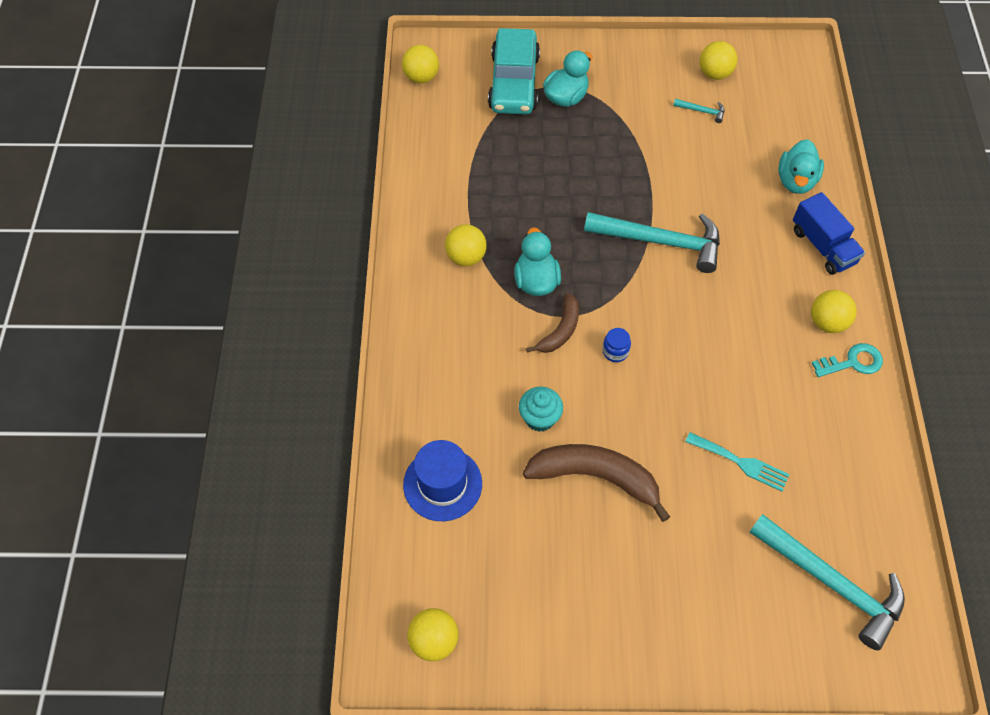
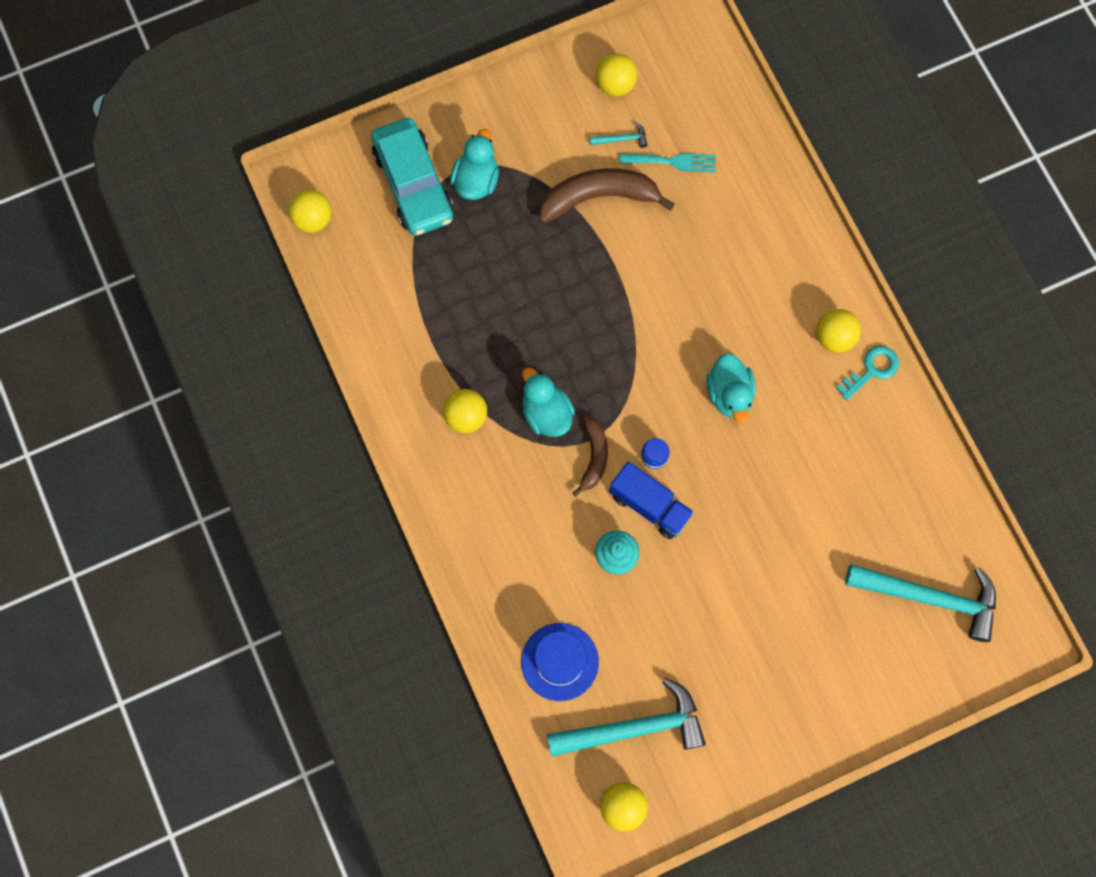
camera: 25 degrees left, 15 degrees up
brown banana [523,444,670,522] -> brown banana moved to [539,168,675,224]
turquoise hammer [584,212,720,273] -> turquoise hammer moved to [547,678,706,757]
turquoise fork [685,432,790,492] -> turquoise fork moved to [619,153,716,173]
turquoise duck [778,139,824,194] -> turquoise duck moved to [706,353,756,423]
blue truck [793,192,865,275] -> blue truck moved to [609,462,694,539]

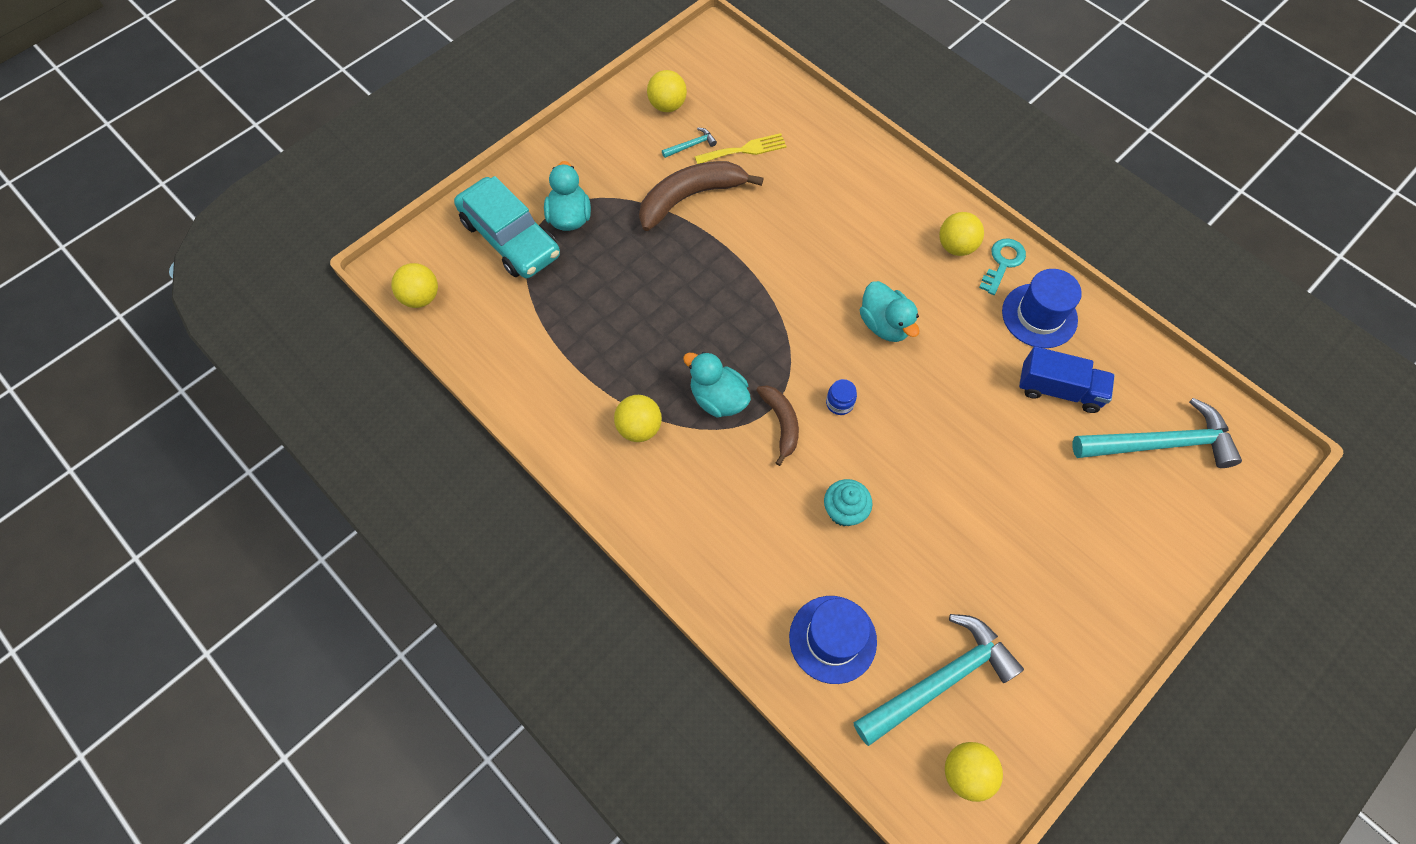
camera: 20 degrees left, 10 degrees down
blue truck [609,462,694,539] -> blue truck moved to [1019,346,1115,413]
turquoise fork [619,153,716,173] -> yellow fork [695,133,787,164]
none -> blue hat [1002,269,1082,348]

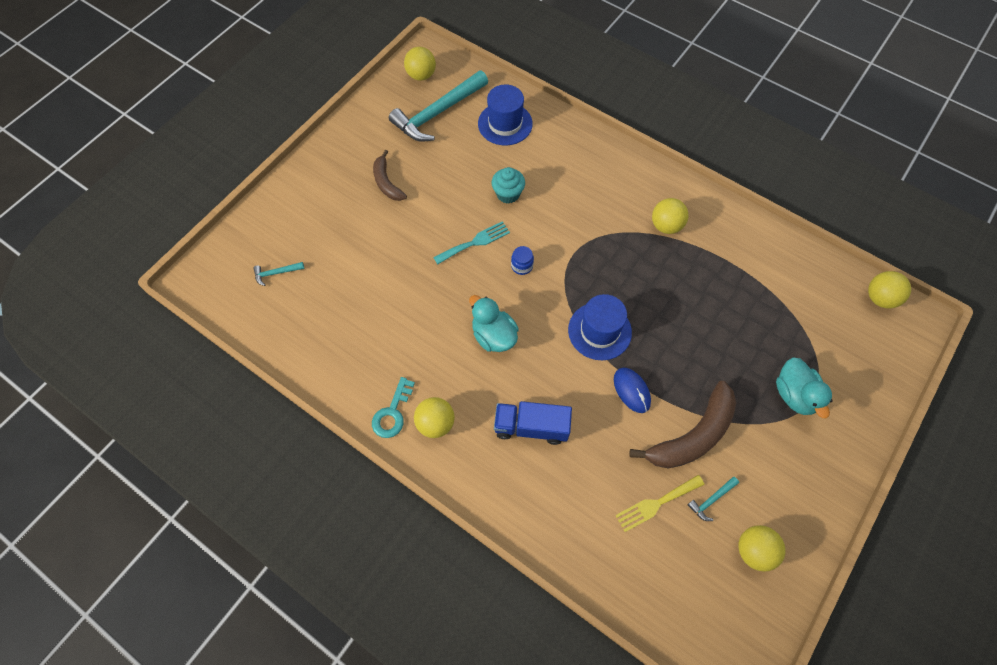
camera: 170 degrees right, 0 degrees up
turquoise car [454,176,560,278] -> none
turquoise duck [683,352,751,418] -> none
brown banana [756,385,799,466] -> brown banana moved to [373,150,407,201]
blue hat [1002,269,1082,348] -> blue hat moved to [568,294,632,360]
blue truck [1019,346,1115,413] -> blue truck moved to [494,401,572,445]
turquoise hammer [1072,398,1242,468] -> turquoise hammer [253,262,304,286], size x0.41
none -> turquoise fork [433,221,510,264]
none -> blue mouse [614,367,651,413]

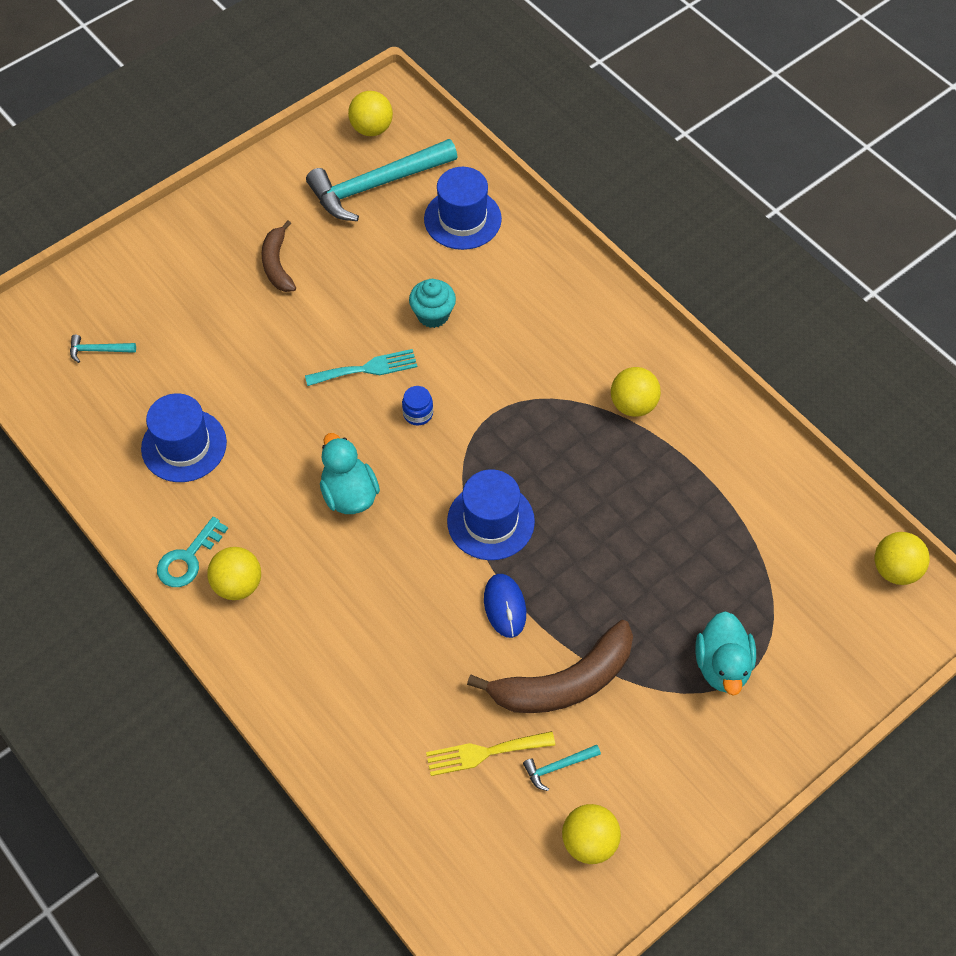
camera: 15 degrees right, 5 degrees down
blue truck [494,401,572,445] -> none
none -> blue hat [141,393,227,482]

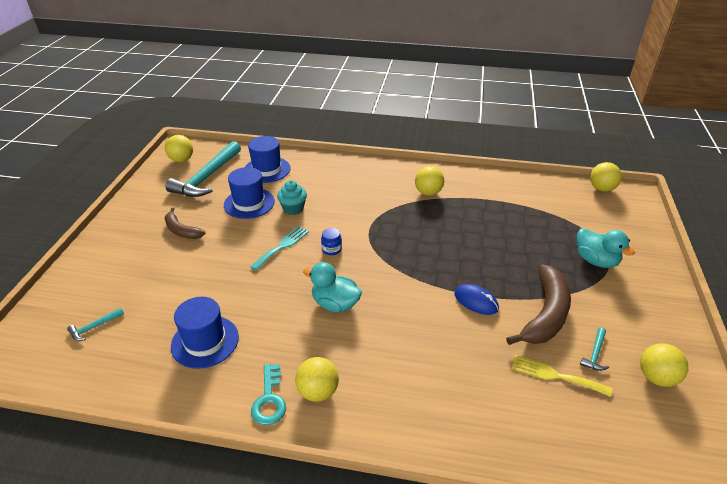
camera: 40 degrees left, 20 degrees down
yellow fork [426,731,555,776] -> yellow fork turned 75 degrees clockwise [512,355,612,397]
blue hat [447,469,535,560] -> blue hat moved to [224,167,275,219]

